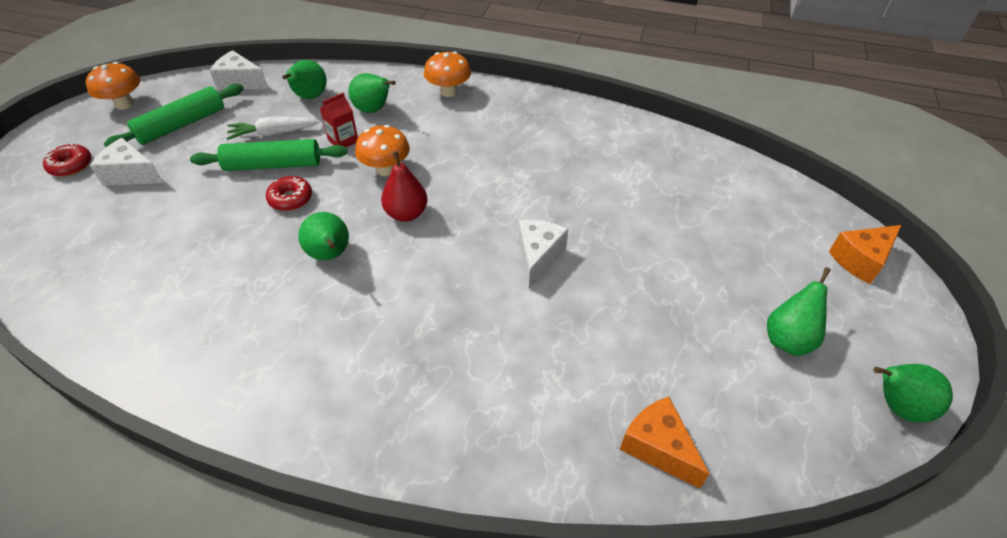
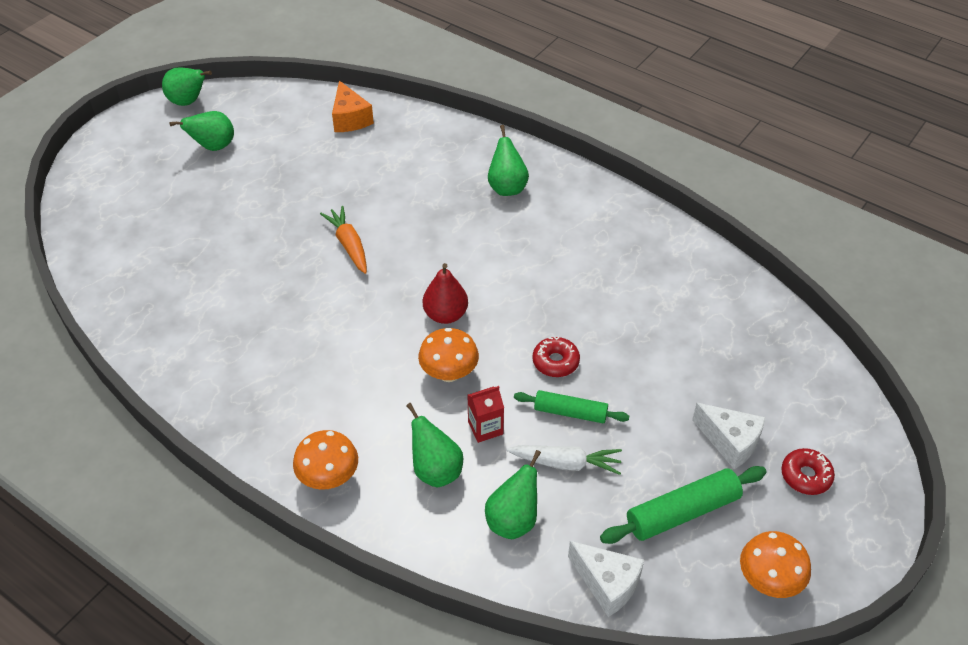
camera: 160 degrees left, 0 degrees up
green rolling pin [190,139,348,171] -> green rolling pin [514,390,629,423], size x0.66
green pear [298,212,349,261] -> green pear moved to [488,125,529,196]
white cheese [518,220,568,288] -> orange carrot [320,206,367,274]
orange cheese [829,225,902,284] -> none

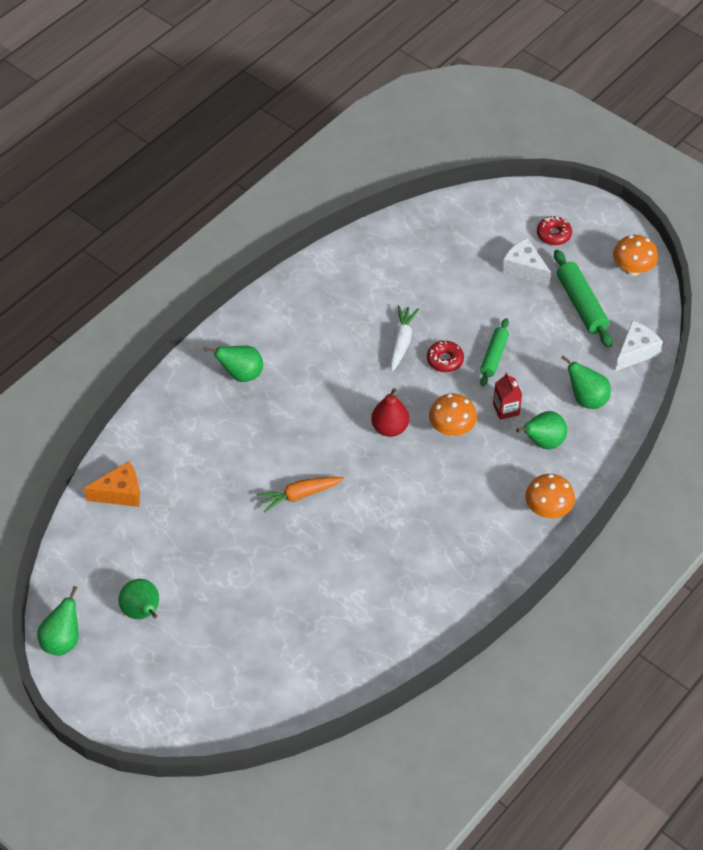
camera: 85 degrees left, 5 degrees up
white carrot [507,445,622,475] -> white carrot moved to [390,305,419,372]
white cheese [692,403,766,469] -> white cheese turned 90 degrees counterclockwise [502,238,551,286]

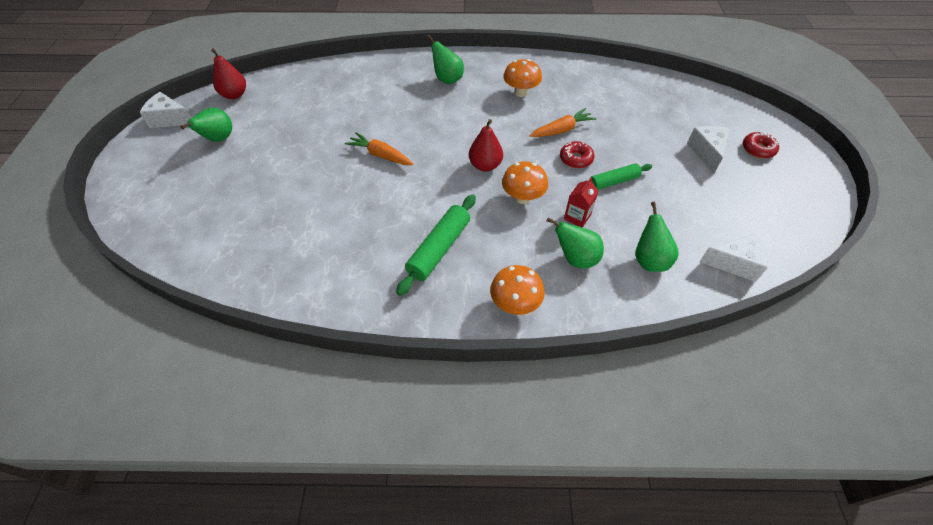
camera: 50 degrees right, 0 degrees up
green pear [37,586,79,656] -> white cheese [140,92,191,128]
orange cheese [84,461,140,507] -> none
white carrot [390,305,419,372] -> orange carrot [529,108,597,137]
green rolling pin [554,249,612,347] -> green rolling pin moved to [396,195,476,296]
orange mushroom [613,235,658,276] -> orange mushroom moved to [503,59,542,97]
none -> red pear [211,48,246,99]

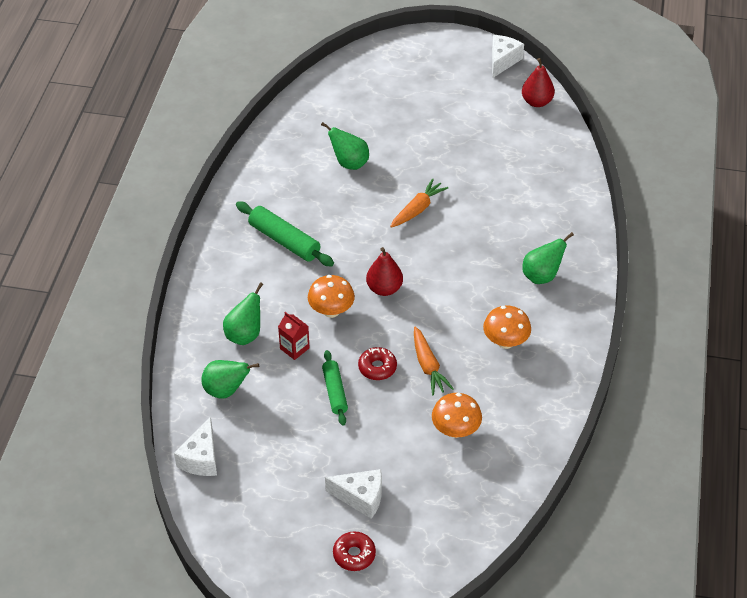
camera: 100 degrees right, 5 degrees down
green pear [180,108,232,142] -> green pear moved to [321,122,369,170]
orange mushroom [490,265,545,315] -> orange mushroom moved to [432,393,482,438]

